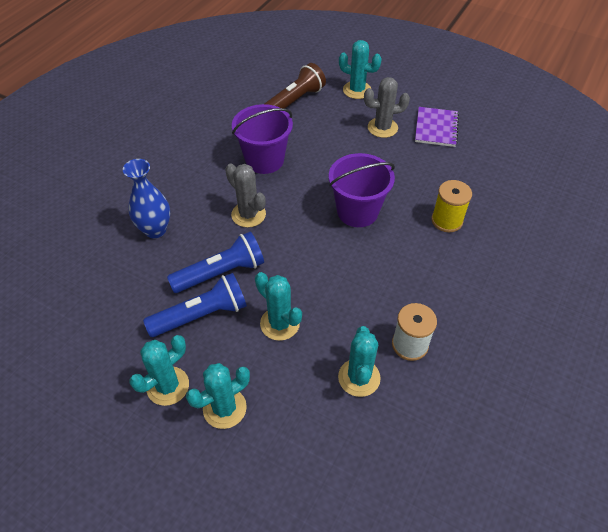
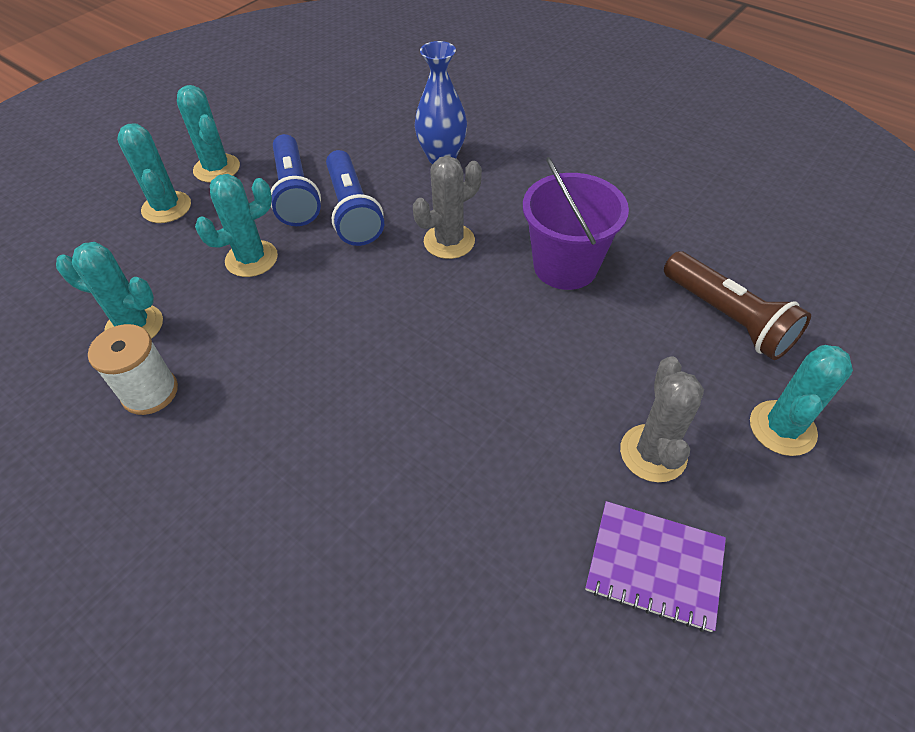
camera: 100 degrees right, 0 degrees up
purple bucket [329,153,395,227] -> none
yellow spool [431,180,472,232] -> none

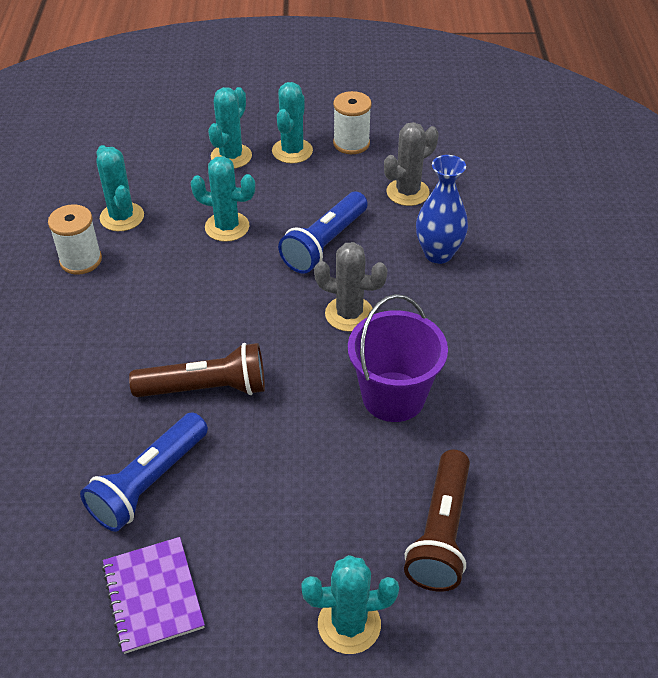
camera: 50 degrees right, 5 degrees down
blue flashlight [271,134,321,226] -> blue flashlight moved to [80,412,208,532]
grey cactus [620,356,704,482] -> grey cactus moved to [384,122,439,206]
none -> brown flashlight [129,343,265,397]
none -> white spool [333,91,372,154]

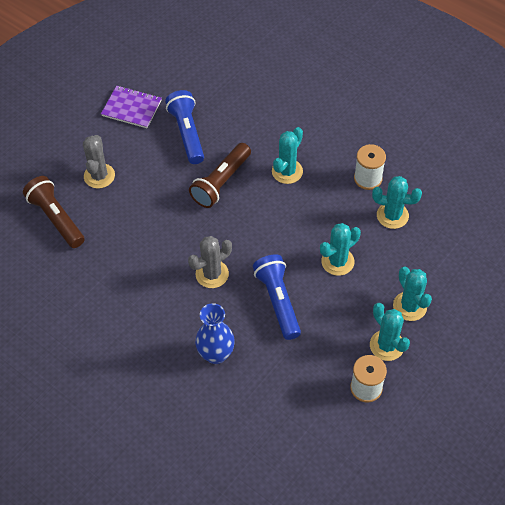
camera: 130 degrees right, 10 degrees up
turquoise cactus [301,555,399,654] -> turquoise cactus moved to [272,127,303,184]
purple bucket [348,294,448,422] -> none
grey cactus [384,122,439,206] -> grey cactus moved to [83,135,115,189]

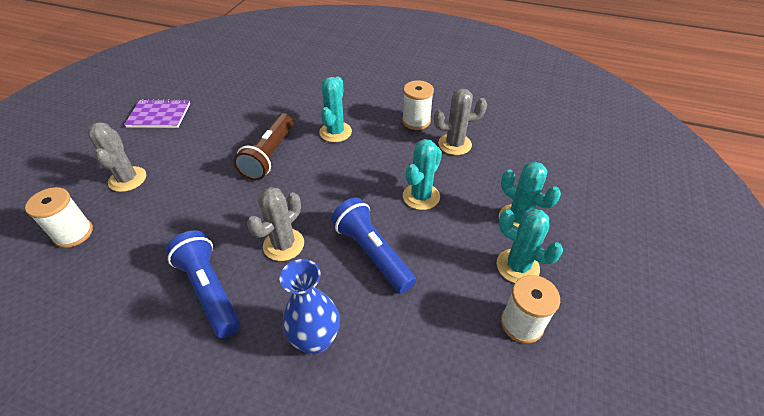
camera: 20 degrees left, 10 degrees down
brown flashlight [23,176,85,248] -> white spool [25,187,93,248]
blue flashlight [165,90,204,164] -> blue flashlight moved to [166,230,240,338]
turquoise cactus [372,176,422,229] -> grey cactus [434,89,487,155]

